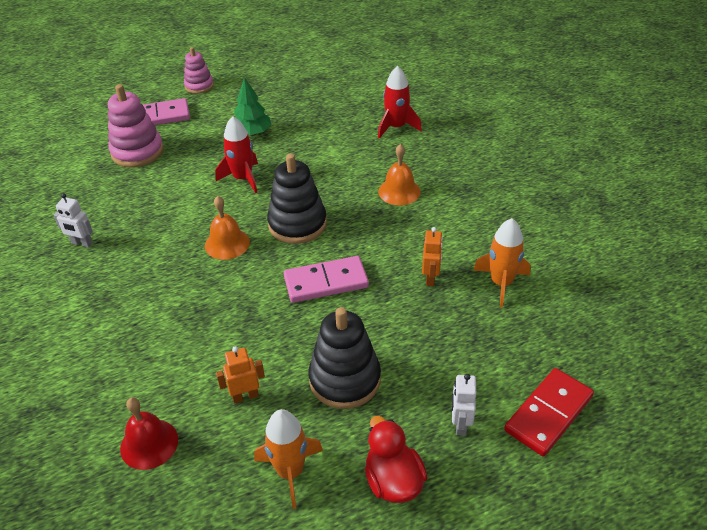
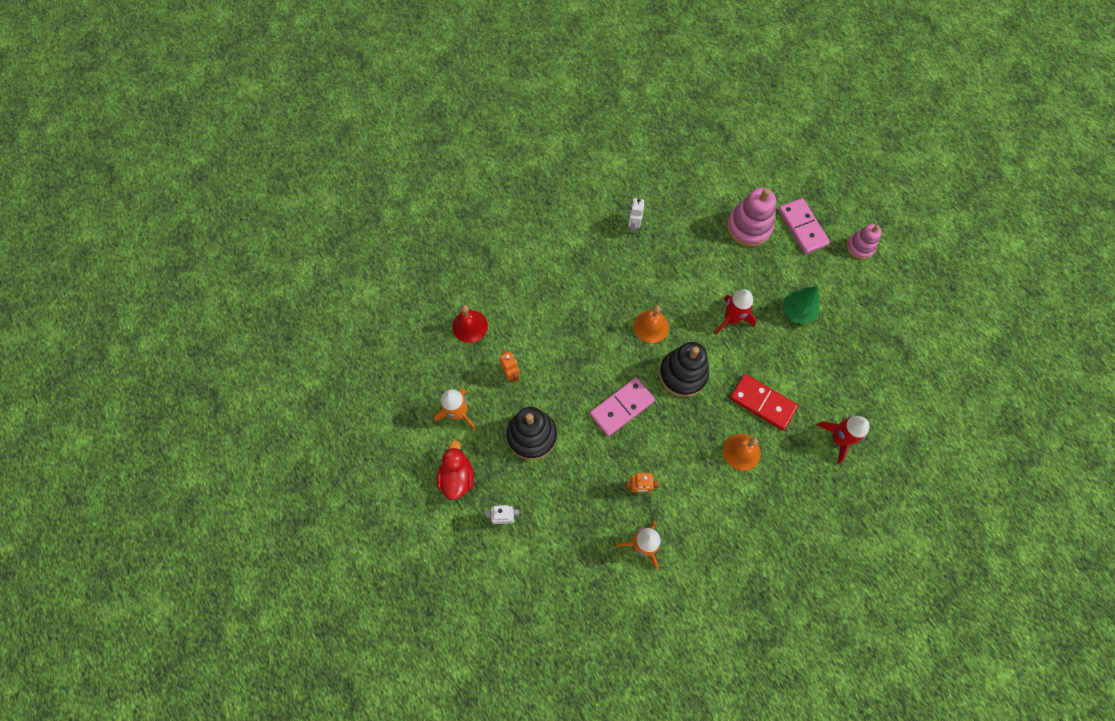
camera: 80 degrees right, 25 degrees up
pink domino [284,256,369,303] -> pink domino turned 75 degrees clockwise [589,378,655,436]
red duck [365,416,427,503] -> red duck turned 60 degrees counterclockwise [437,440,474,500]
red domino [504,368,594,456] -> red domino moved to [730,374,798,430]

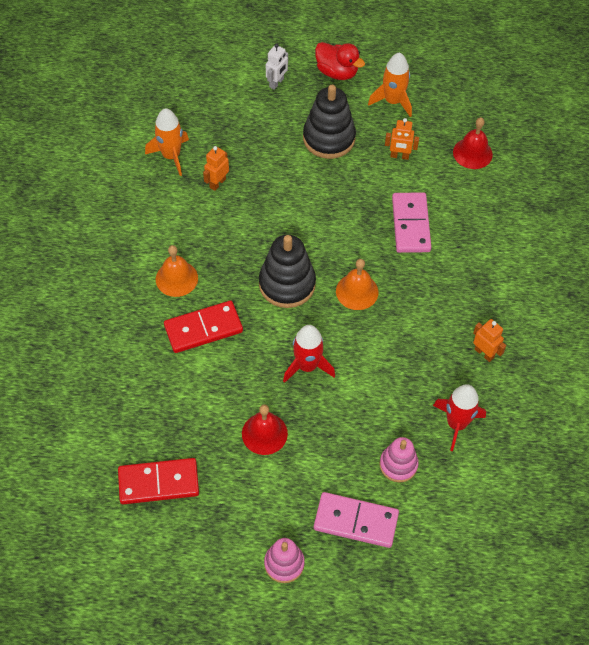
camera: 125 degrees right, 10 degrees down
pink domino [589,378,655,436] -> pink domino moved to [392,192,431,253]
white robot [628,198,644,233] -> orange robot [473,319,506,362]
pink stacking toy [727,188,776,247] -> pink stacking toy [380,437,419,482], size x0.62
green tree [783,286,820,325] -> red bell [242,404,288,455]
red rocket [817,416,869,464] -> red rocket moved to [433,384,486,451]
none -> red domino [118,458,199,504]

